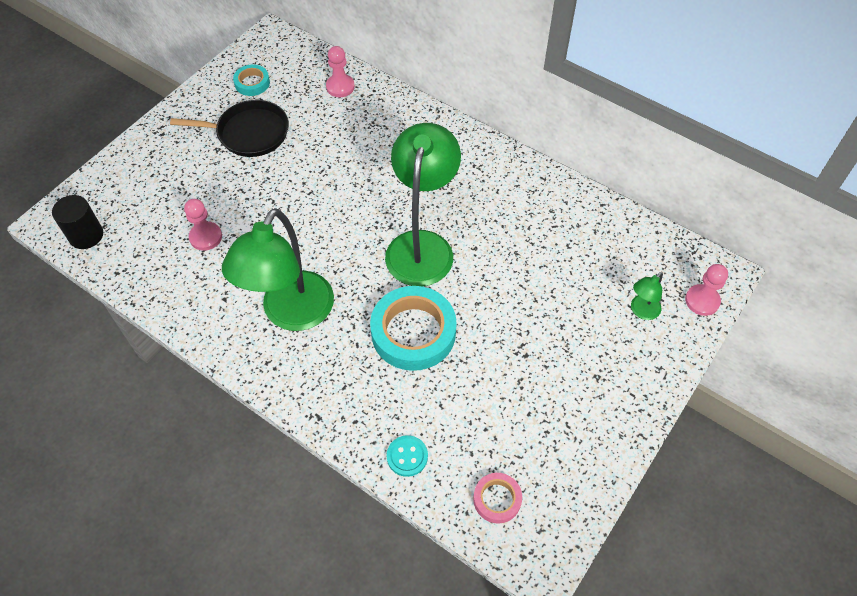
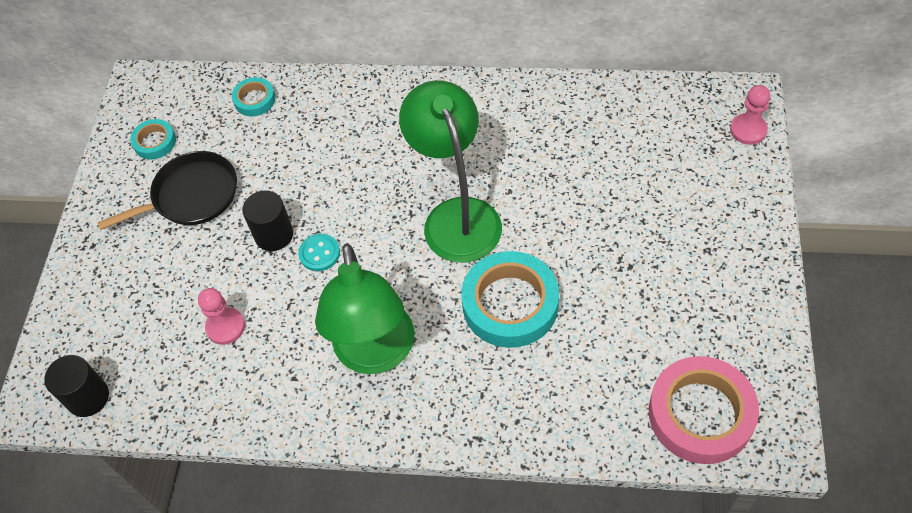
camera: 25 degrees left, 0 degrees up
pink pawn [326,46,355,97] -> turquoise tape [232,77,275,116]
turquoise button [387,435,428,477] -> turquoise button moved to [298,233,340,271]
pink tape [473,473,522,524] -> pink tape [649,356,759,464], size x1.98
green lamp [631,272,663,320] -> none
none -> black cylinder [242,190,293,251]

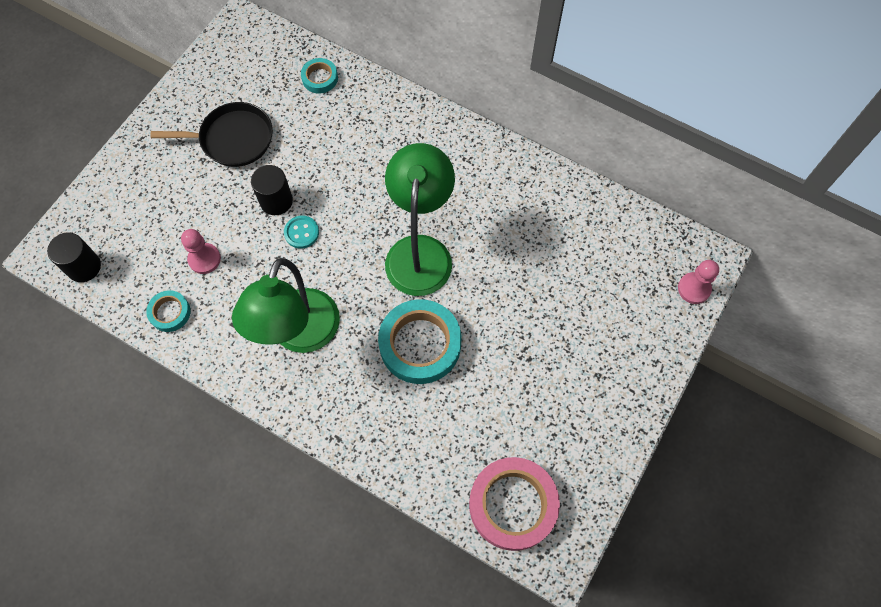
camera: 20 degrees right, 10 degrees up
turquoise tape [130,119,176,159] -> turquoise tape moved to [146,290,190,332]

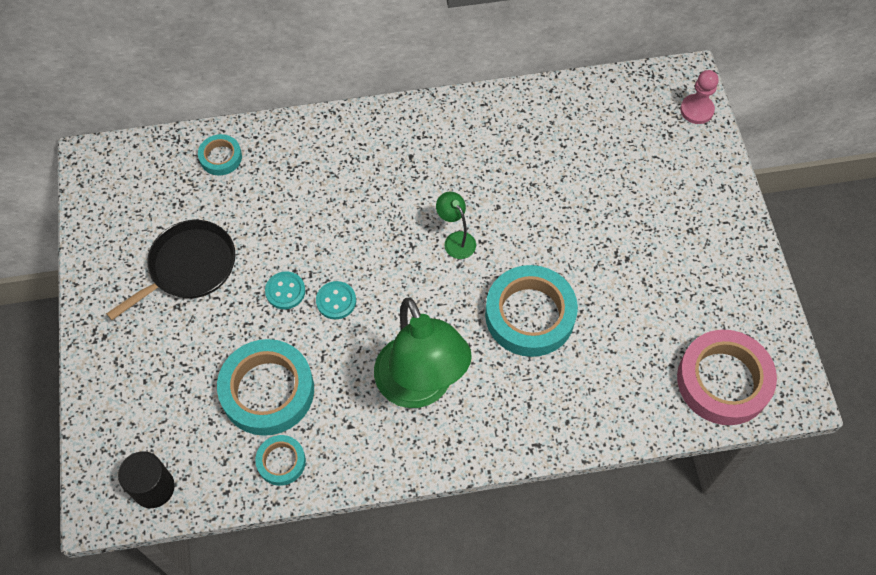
camera: 40 degrees left, 5 degrees down
pink pawn [181,229,221,274] -> turquoise tape [217,339,314,436]
black cylinder [251,165,293,215] -> turquoise button [265,272,305,309]
green lamp [385,143,455,296] -> green lamp [436,192,476,259], size x0.43

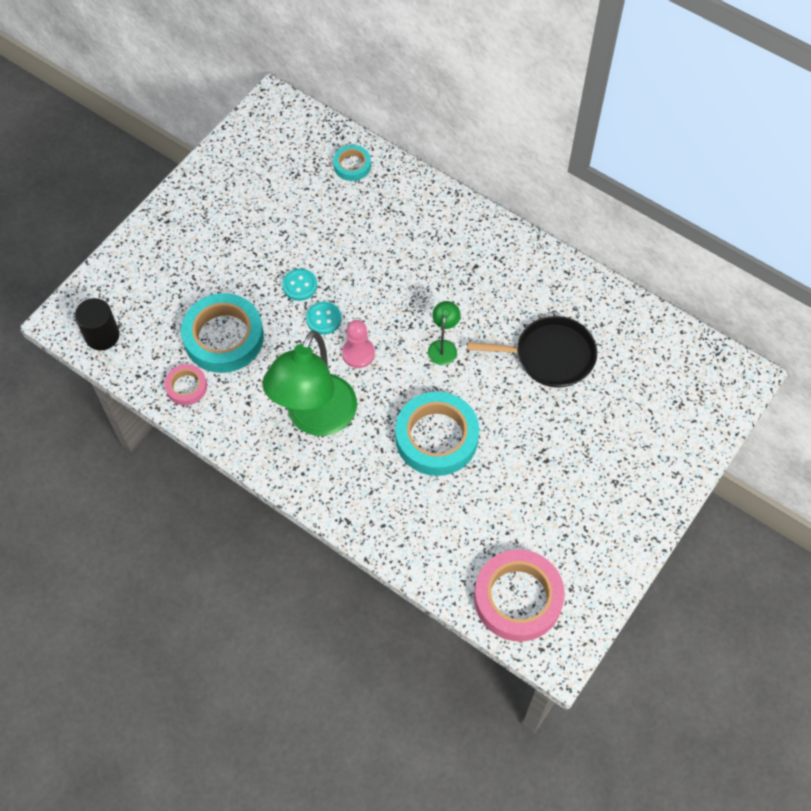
camera: 45 degrees right, 0 degrees up
black pan [106,220,235,320] -> black pan moved to [467,316,597,388]
turquoise tape [255,435,306,486] -> pink tape [164,364,207,405]
pink pawn [680,70,719,124] -> pink pawn moved to [342,320,375,368]

